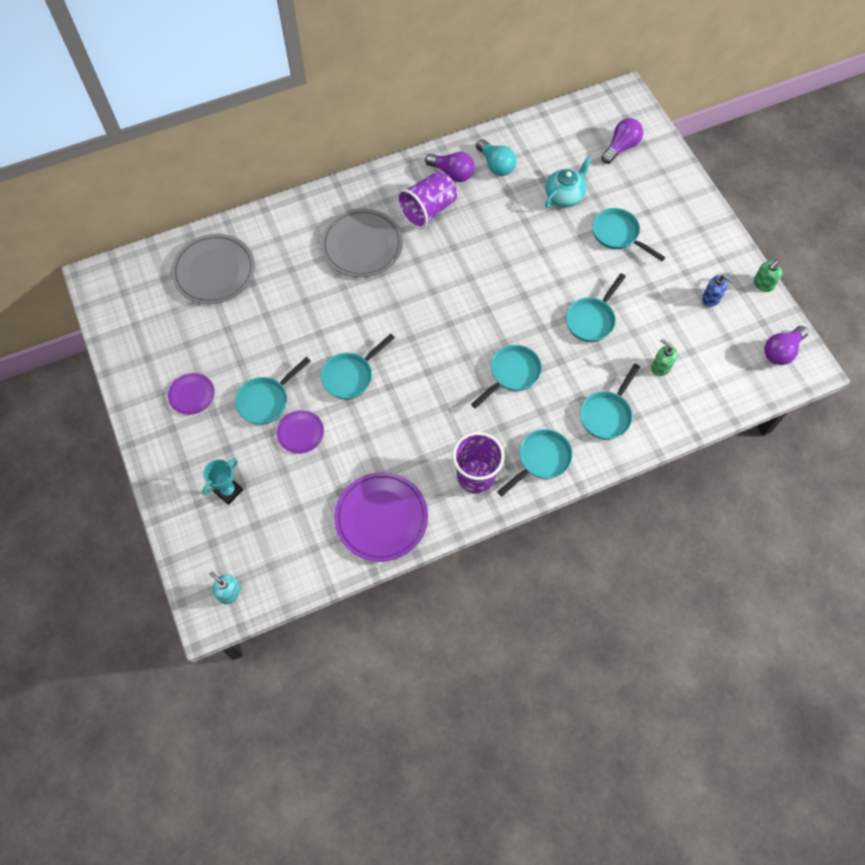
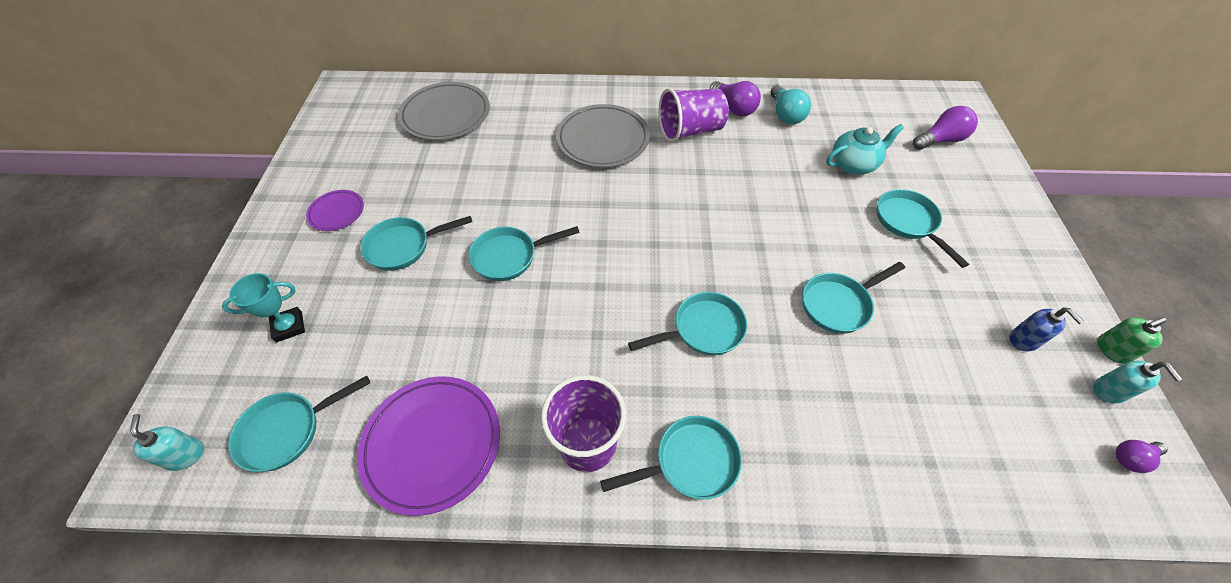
camera: 25 degrees right, 10 degrees down
purple plate [277,410,324,454] -> none
turquoise pan [580,364,640,440] -> turquoise pan moved to [228,376,370,472]
green soap dispenser [652,339,678,376] -> none
purple light bulb [764,326,808,365] -> purple light bulb [1115,440,1168,473], size x0.61
none -> turquoise soap dispenser [1093,361,1182,404]

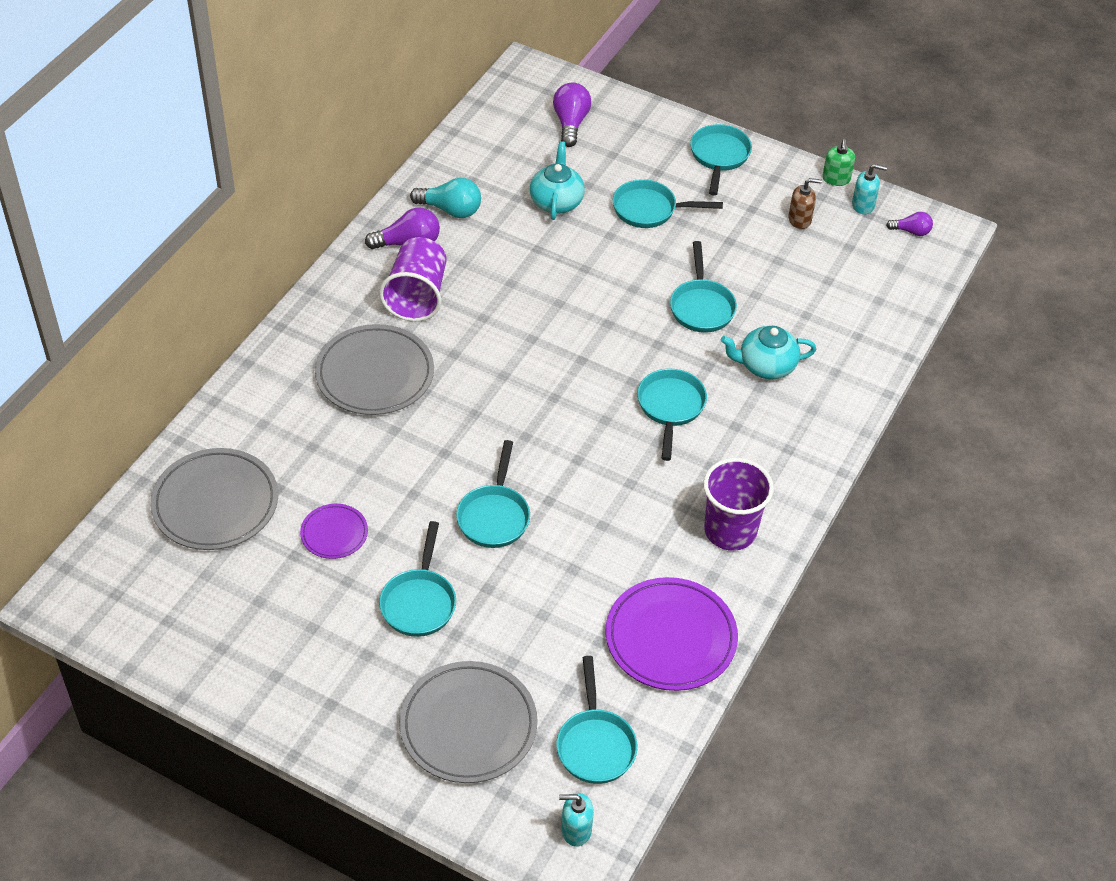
camera: 65 degrees left, 5 degrees down
turquoise trophy [222,273,305,342] -> grey plate [399,661,538,783]
purple plate [306,190,364,231] -> purple plate moved to [300,504,368,559]
turquoise pan [600,416,742,499] -> turquoise pan moved to [690,124,752,195]
blue soap dispenser [1009,308,1084,352] -> brown soap dispenser [788,178,822,229]
purple light bulb [1115,440,1168,473] -> purple light bulb turned 90 degrees counterclockwise [886,212,933,236]
none -> turquoise teapot [721,326,816,379]

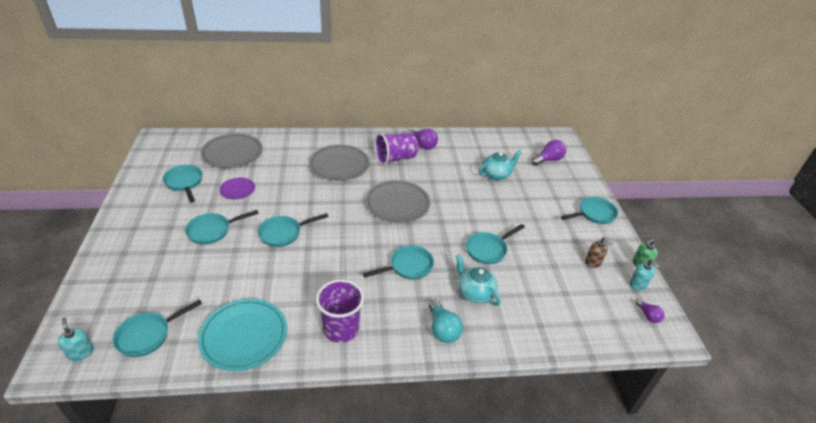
camera: 55 degrees right, 10 degrees down
grey plate [399,661,538,783] -> grey plate moved to [365,180,430,223]
turquoise light bulb [410,177,481,218] -> turquoise light bulb moved to [429,299,463,343]
purple plate [606,577,738,691] -> turquoise plate [198,299,287,371]
turquoise pan [613,179,723,228] -> turquoise pan moved to [163,165,203,203]

